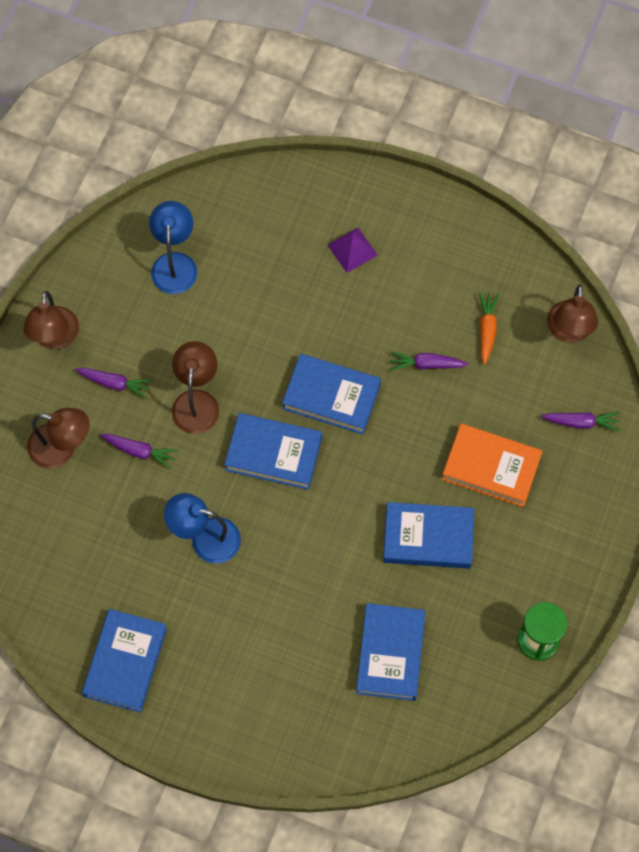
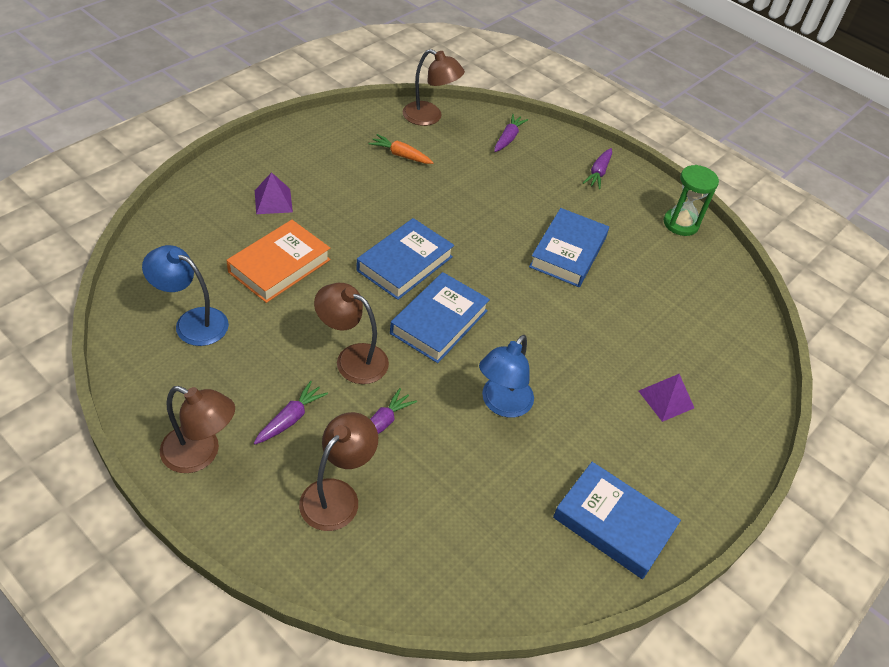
camera: 75 degrees left, 20 degrees down
blue book [356,603,426,701] -> none
purple carrot [390,352,468,371] -> purple carrot moved to [583,148,612,189]
orange book [442,424,543,507] -> orange book moved to [226,220,330,303]
none -> purple pyramid [639,374,694,422]

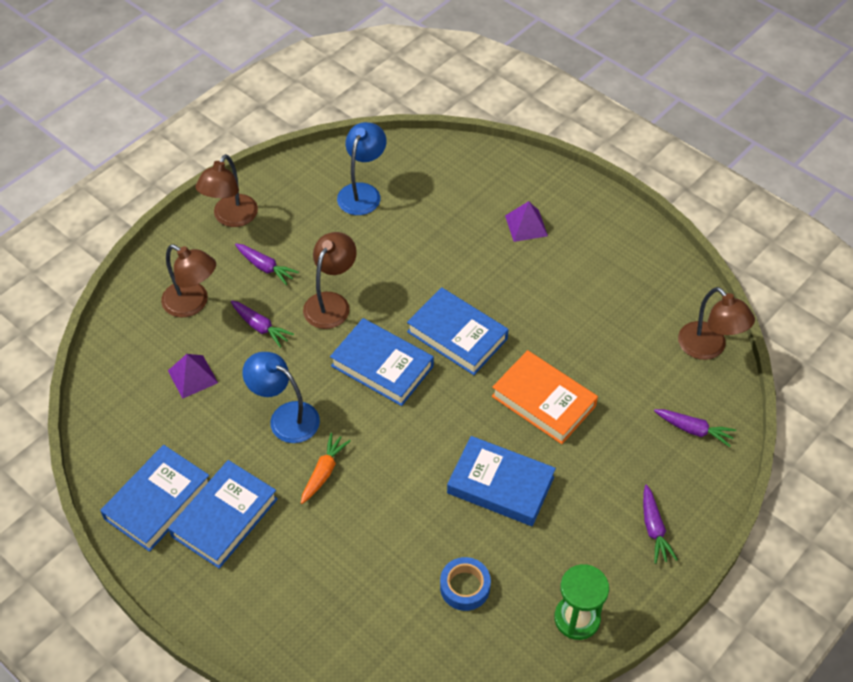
camera: 95 degrees right, 5 degrees up
orange book [226,220,330,303] -> orange book moved to [492,350,598,444]
orange carrot [369,134,433,164] -> orange carrot moved to [301,433,350,504]
brown lamp [403,49,465,126] -> brown lamp turned 60 degrees counterclockwise [678,287,755,360]
purple carrot [583,148,612,189] -> purple carrot turned 120 degrees counterclockwise [643,484,678,564]
purple pyramid [639,374,694,422] -> purple pyramid moved to [168,354,218,399]
none -> blue book [168,460,278,569]
none -> blue tape [440,557,491,611]

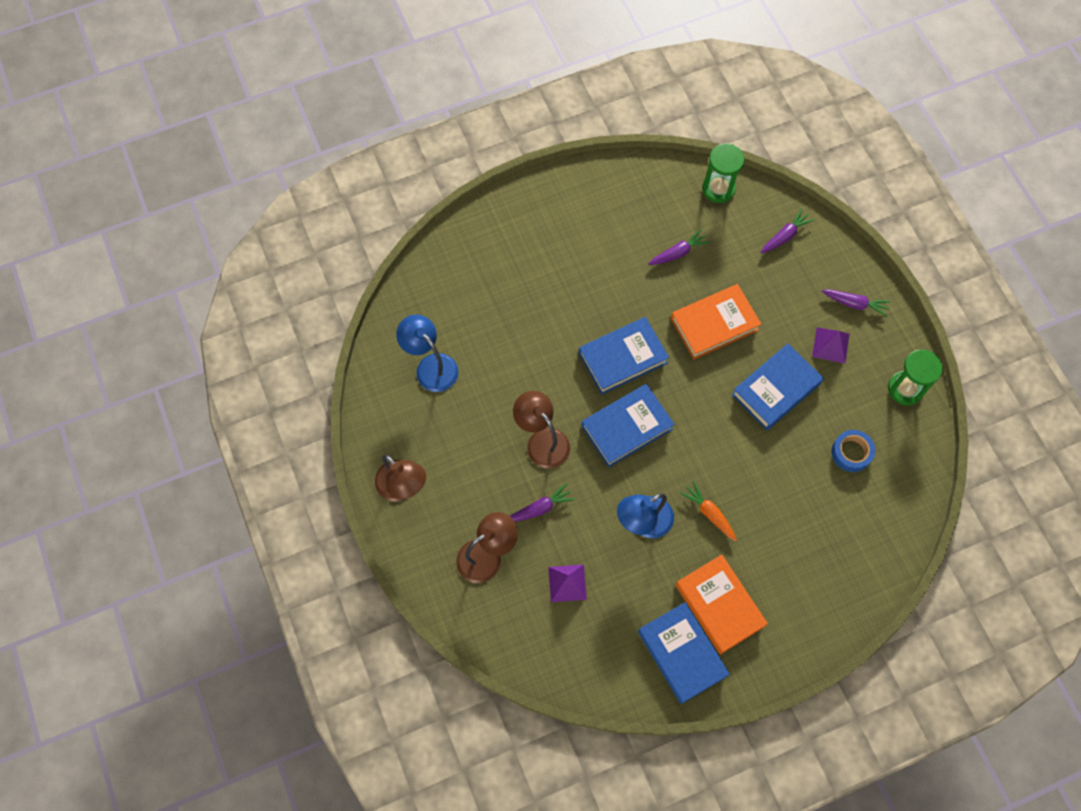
camera: 65 degrees left, 15 degrees up
blue book [168,460,278,569] -> orange book [676,555,768,655]
purple carrot [235,243,299,285] -> purple carrot moved to [648,229,710,265]
purple pyramid [505,201,548,242] -> purple pyramid moved to [812,327,850,364]
brown lamp [678,287,755,360] -> green hourglass [702,144,744,203]

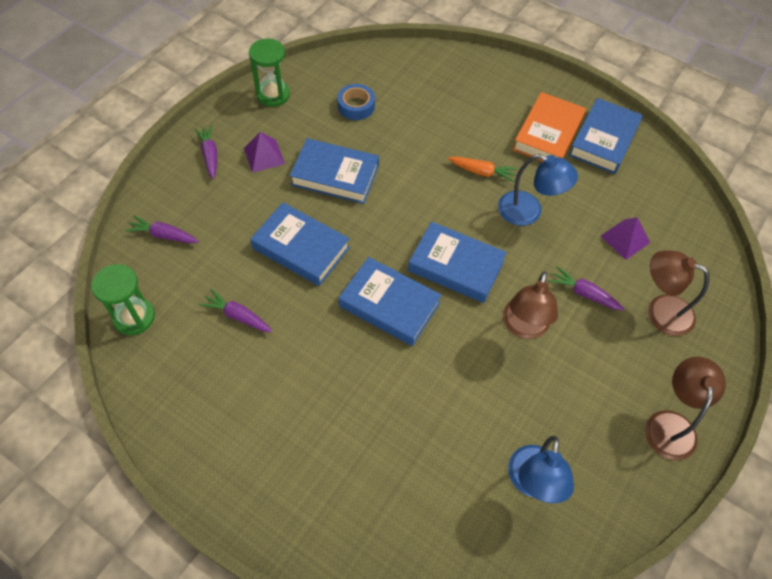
camera: 125 degrees left, 10 degrees down
orange book [671,284,762,360] -> blue book [250,202,350,286]
orange carrot [680,481,737,541] -> orange carrot turned 90 degrees counterclockwise [448,156,518,182]

